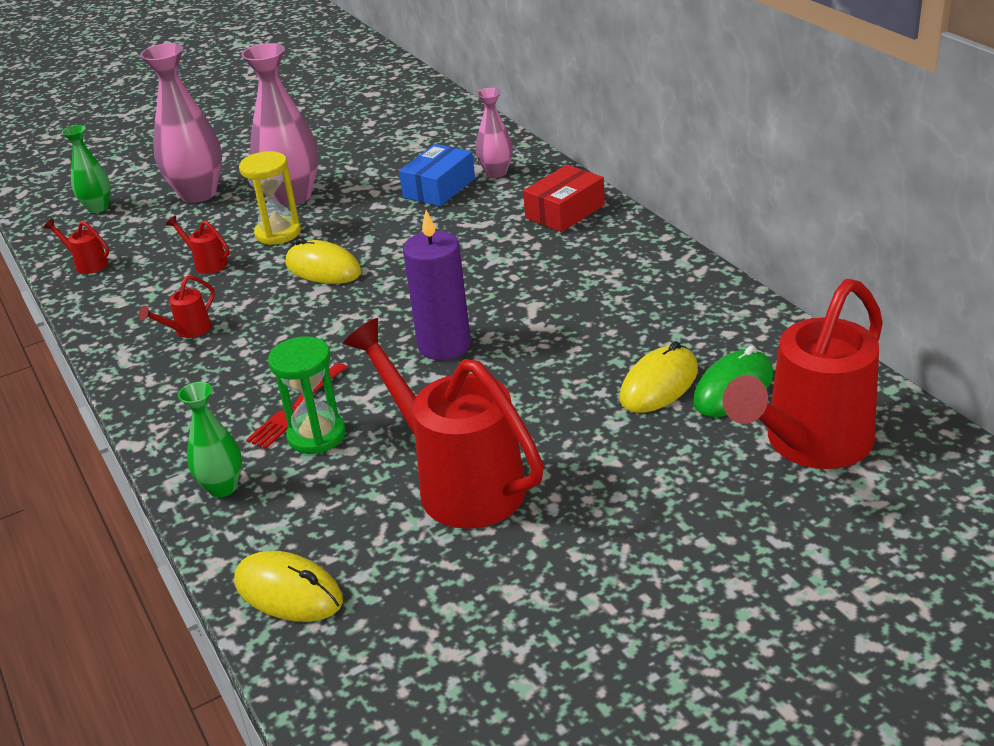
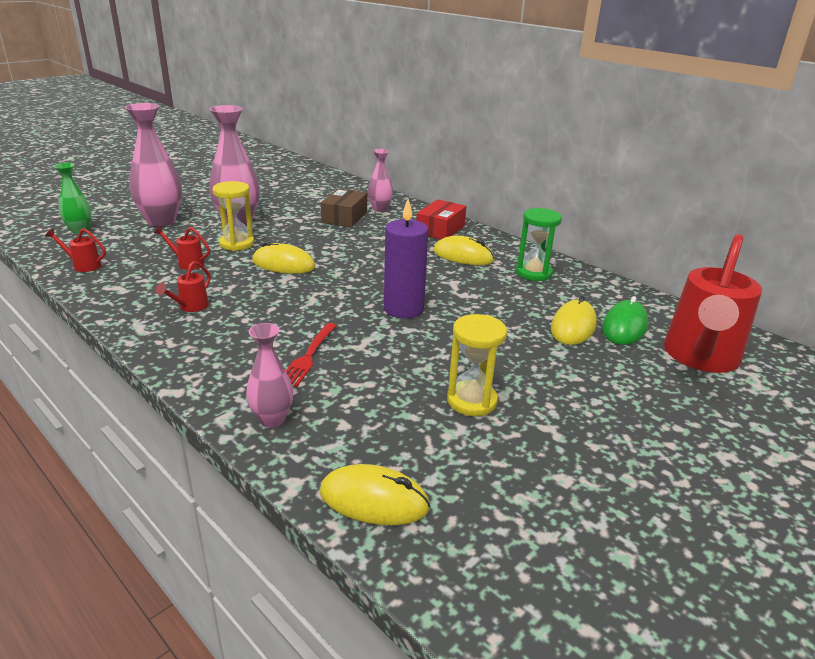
camera: 20 degrees left, 5 degrees down
green vase [178,382,242,497] -> pink vase [246,323,293,428]
green hourglass [268,336,346,454] -> green hourglass moved to [516,208,562,281]
red watering can [343,318,544,529] -> yellow hourglass [447,314,507,416]
blue box [399,144,475,206] -> brown box [321,188,367,227]
none -> yellow mouse [433,236,495,265]

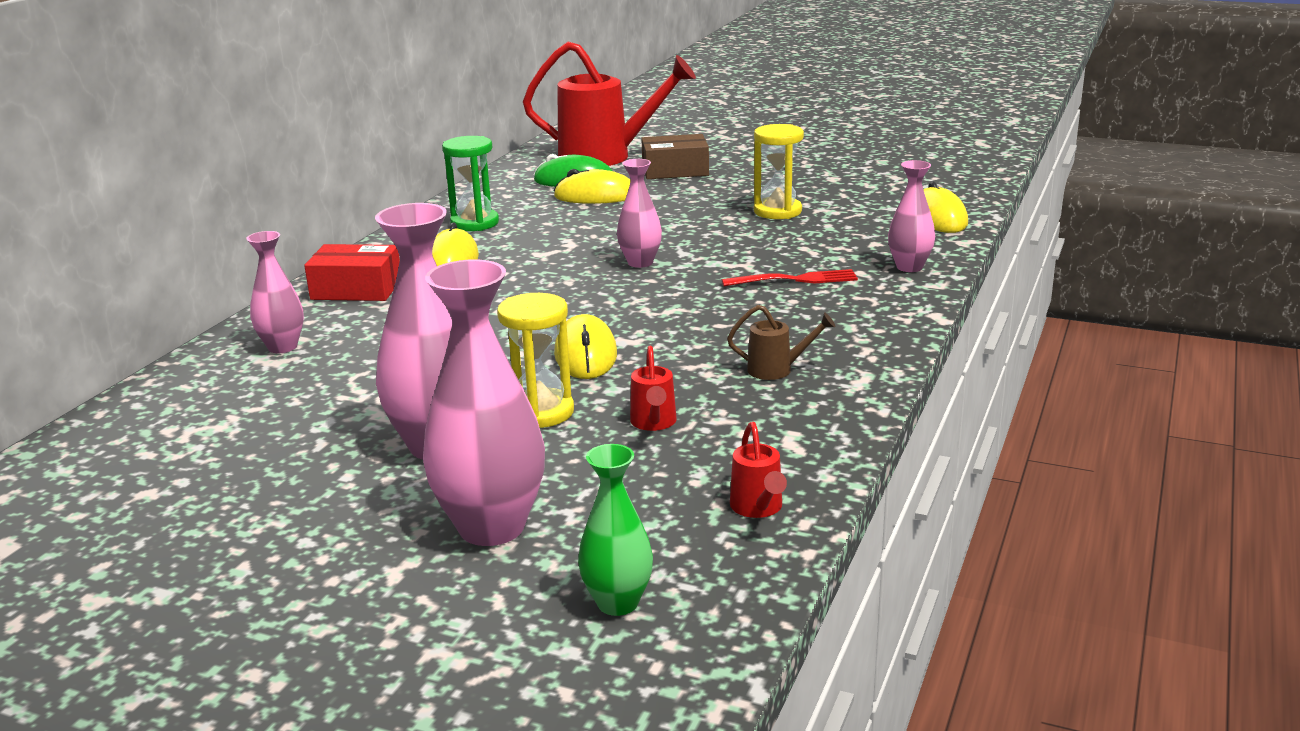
camera: 110 degrees left, 5 degrees down
red watering can [156,261,210,312] -> brown watering can [727,305,835,380]
brown box [321,188,367,227] -> brown box moved to [641,134,709,179]
purple candle [384,199,428,319] -> pink vase [617,159,662,268]

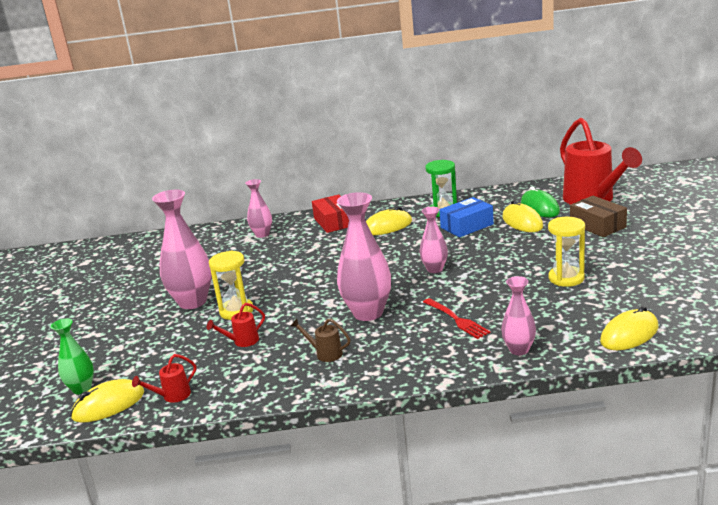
camera: 65 degrees right, 0 degrees up
pink vase [423,259,545,546] -> pink vase moved to [337,192,391,321]
yellow mouse [554,314,617,379] -> yellow mouse moved to [70,379,144,423]
brown watering can [727,305,835,380] -> brown watering can turned 135 degrees clockwise [291,319,351,362]
none -> blue box [439,197,494,237]

